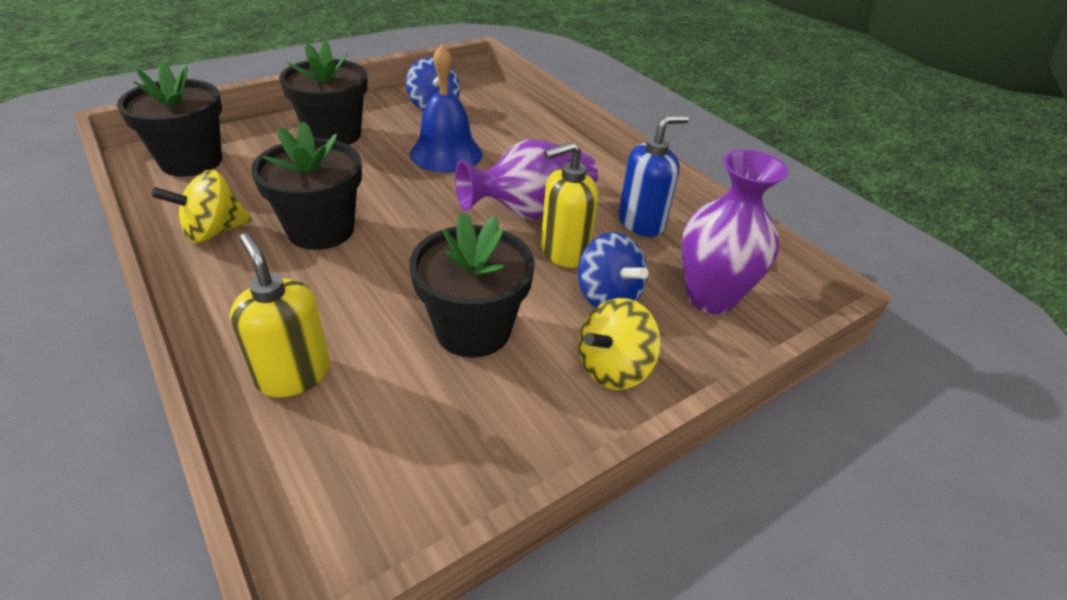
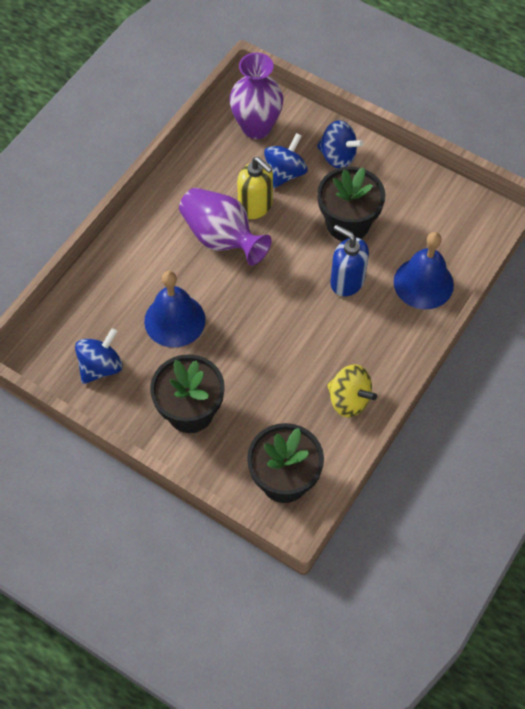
camera: 110 degrees left, 20 degrees up
yellow soap dispenser [230,233,330,398] -> blue bell [394,232,454,309]
black flower pot [251,121,362,250] -> none
yellow spinning top [578,298,661,390] -> blue spinning top [317,120,364,169]
blue soap dispenser [618,115,689,237] -> blue soap dispenser moved to [330,225,369,296]

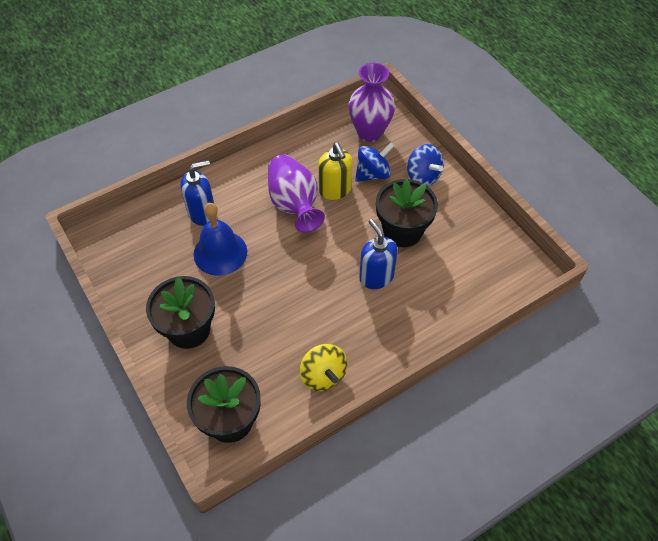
camera: 25 degrees right, 5 degrees down
blue spinning top [75,328,123,384] -> none
blue bell [394,232,454,309] -> none
none -> blue soap dispenser [180,160,214,226]

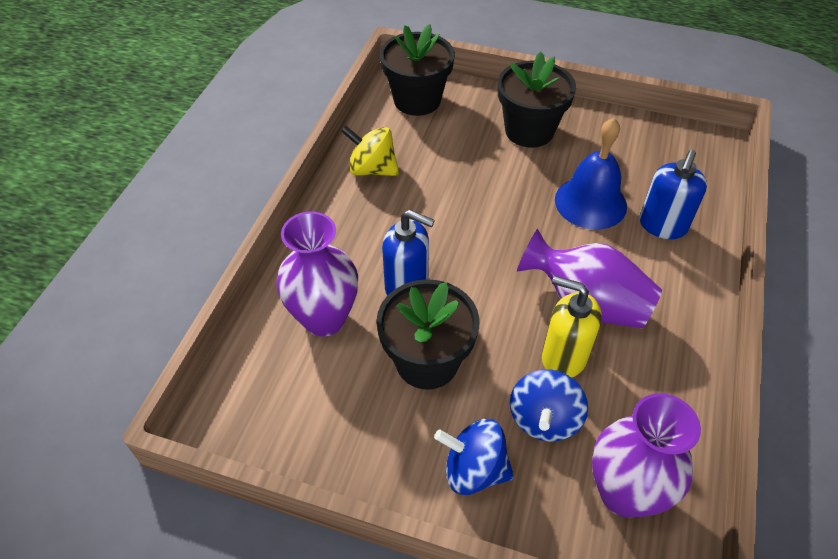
camera: 140 degrees right, 5 degrees down
none -> purple vase [276,212,358,336]

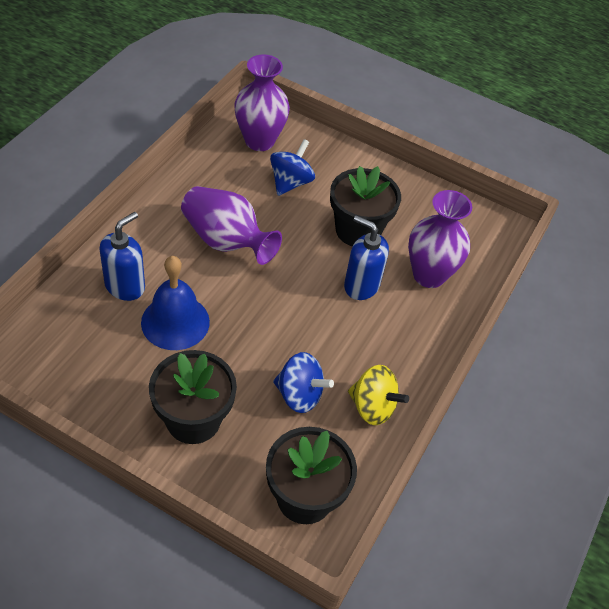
camera: 175 degrees left, 0 degrees up
blue spinning top [434,419,514,495] -> blue spinning top moved to [273,352,334,413]
yellow soap dispenser [542,276,602,378] -> none

